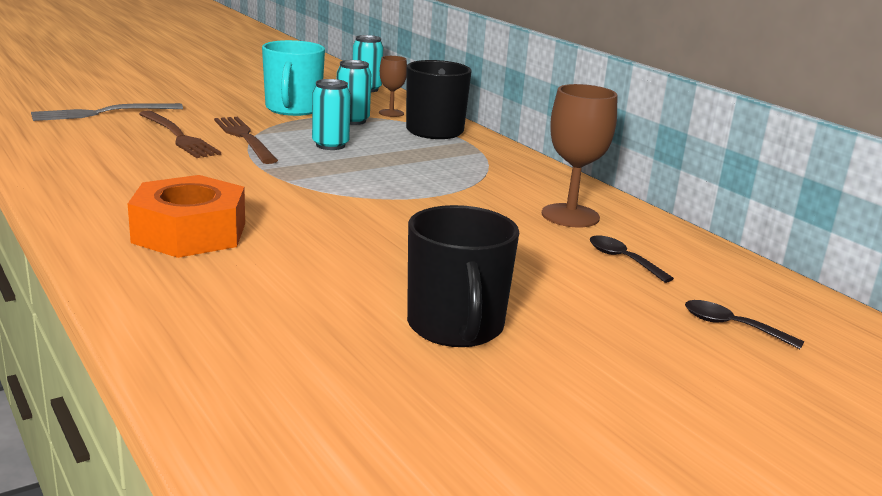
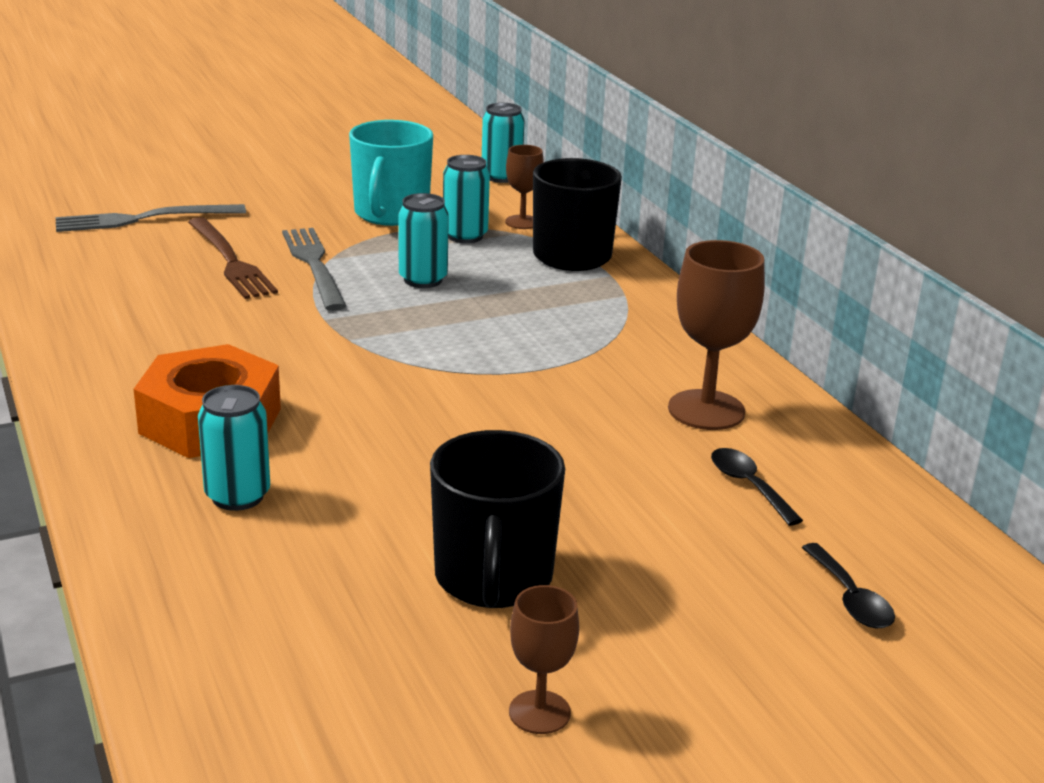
camera: 10 degrees right, 5 degrees up
brown fork [214,117,278,164] -> grey fork [282,228,346,311]
black spoon [685,300,804,349] -> black spoon turned 150 degrees counterclockwise [801,543,895,628]
none -> turquoise can [198,385,270,511]
none -> brown goblet [509,585,579,734]

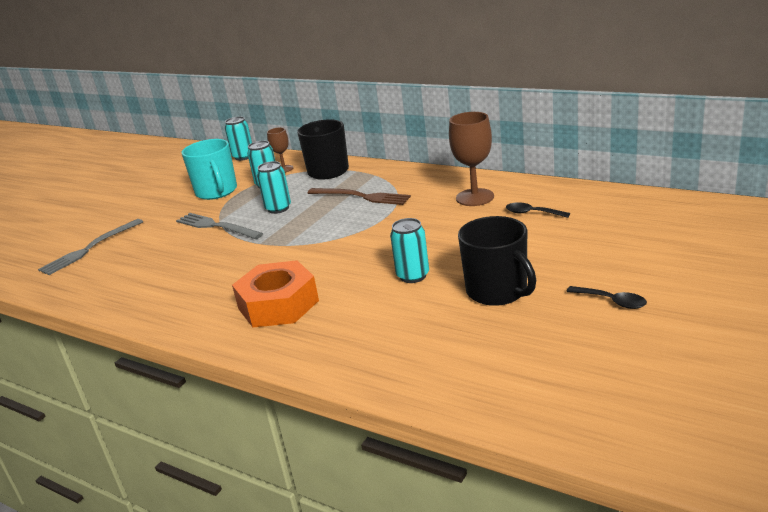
camera: 30 degrees left, 0 degrees up
brown fork [188,217,278,299] -> brown fork moved to [308,188,411,205]
turquoise can [198,385,270,511] -> turquoise can moved to [390,218,429,283]
brown goblet [509,585,579,734] -> none
black spoon [801,543,895,628] -> black spoon moved to [566,286,647,309]

